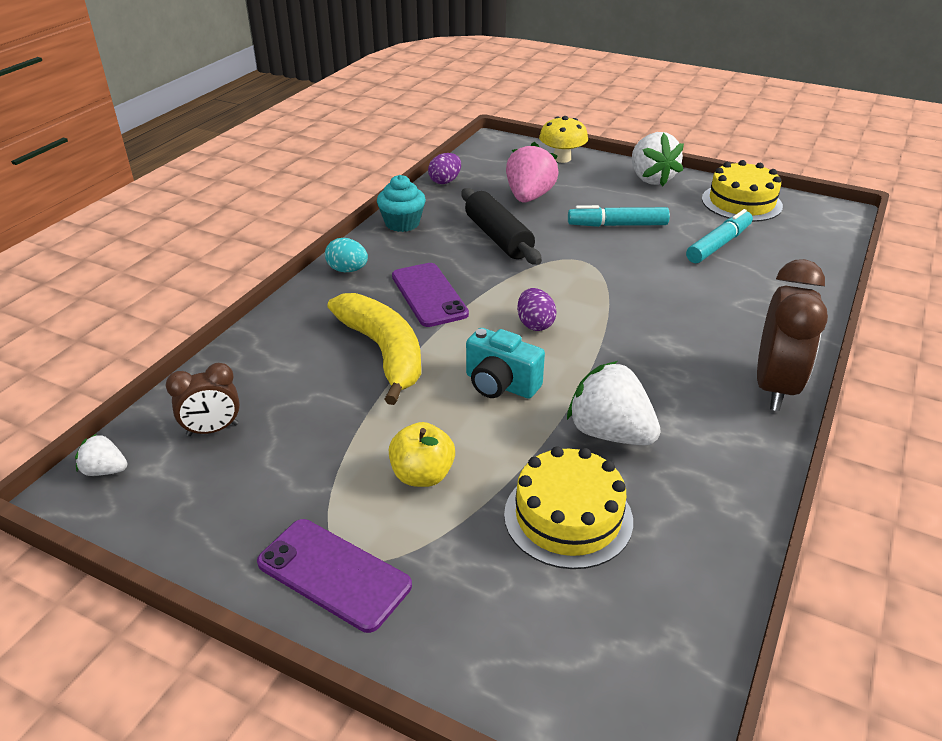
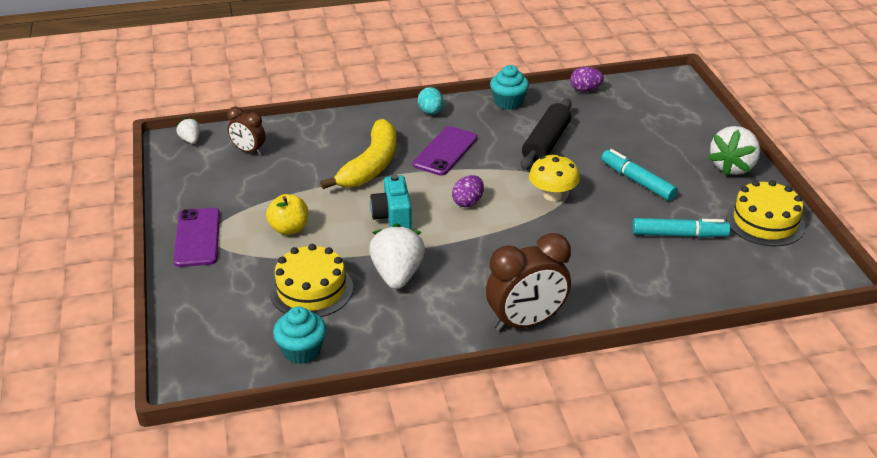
camera: 50 degrees right, 0 degrees up
pink strawberry [506,142,559,203] -> none
yellow mushroom [539,116,588,163] -> yellow mushroom moved to [529,154,580,201]
none -> turquoise cupcake [273,306,326,364]

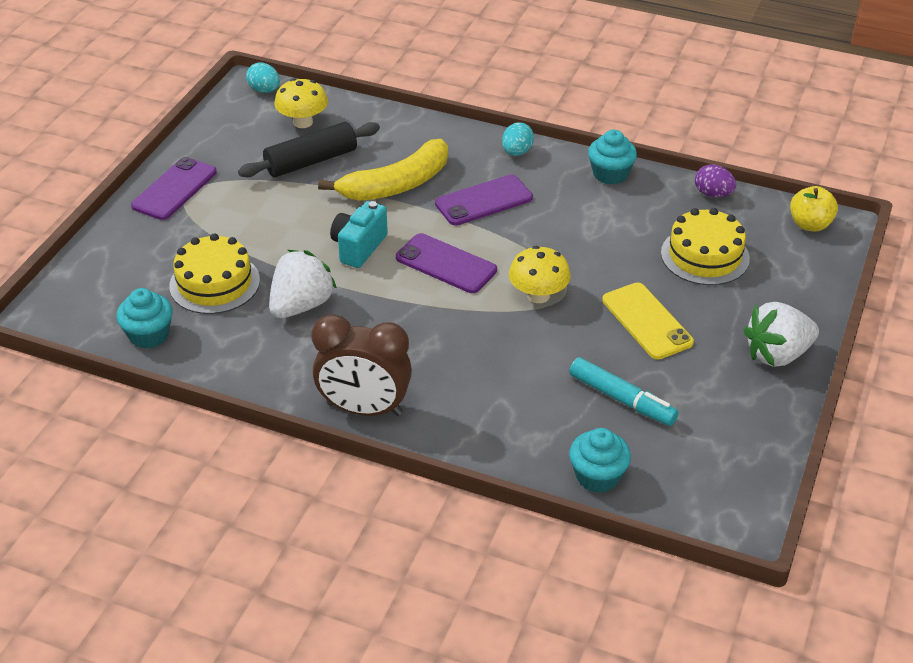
camera: 35 degrees right, 5 degrees up
white strawberry [176,118,200,144] -> turquoise egg [246,62,280,93]
brown clock [227,106,266,155] -> yellow mushroom [275,78,328,128]
yellow apple [266,194,308,235] -> yellow apple moved to [790,186,838,232]
purple egg [452,175,484,207] -> purple phone [396,233,497,293]
black rolling pin [521,99,572,170] -> black rolling pin moved to [238,122,380,177]
turquoise marker [601,149,678,201] -> yellow phone [602,283,694,359]
yellow cake [726,180,805,246] -> yellow cake moved to [661,208,750,285]
none -> turquoise cupcake [569,428,631,493]

